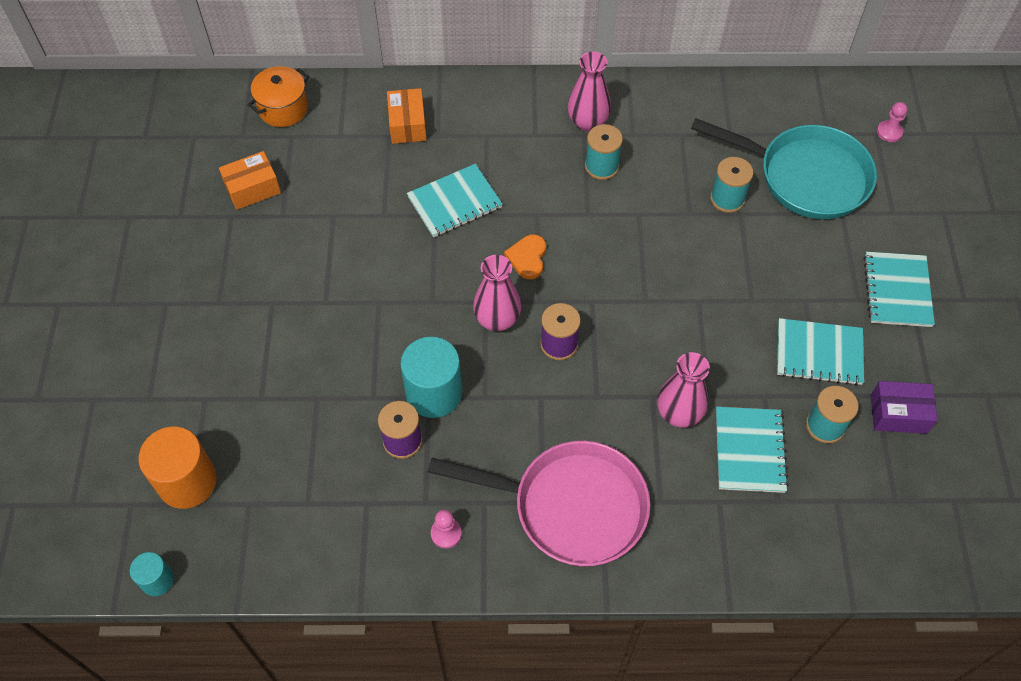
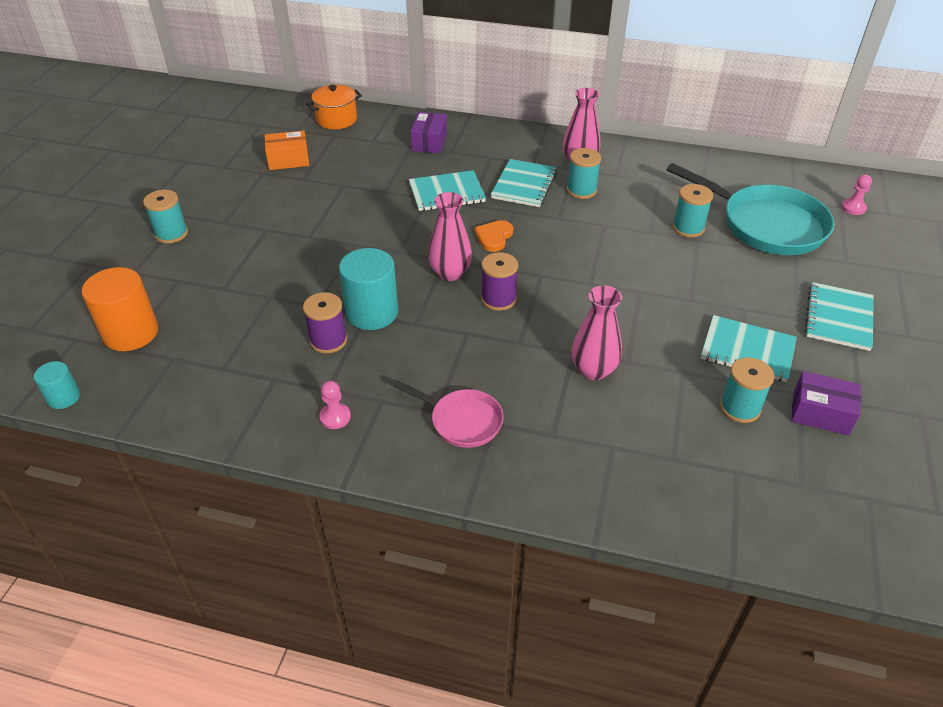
camera: 15 degrees right, 15 degrees down
orange box [387,88,427,144] -> purple box [411,112,447,153]
pink pan [428,441,650,566] -> pink pan [393,380,504,448], size x0.54
turquoise notebook [716,407,789,493] -> turquoise notebook moved to [491,159,557,207]
none -> turquoise spool [143,190,188,244]

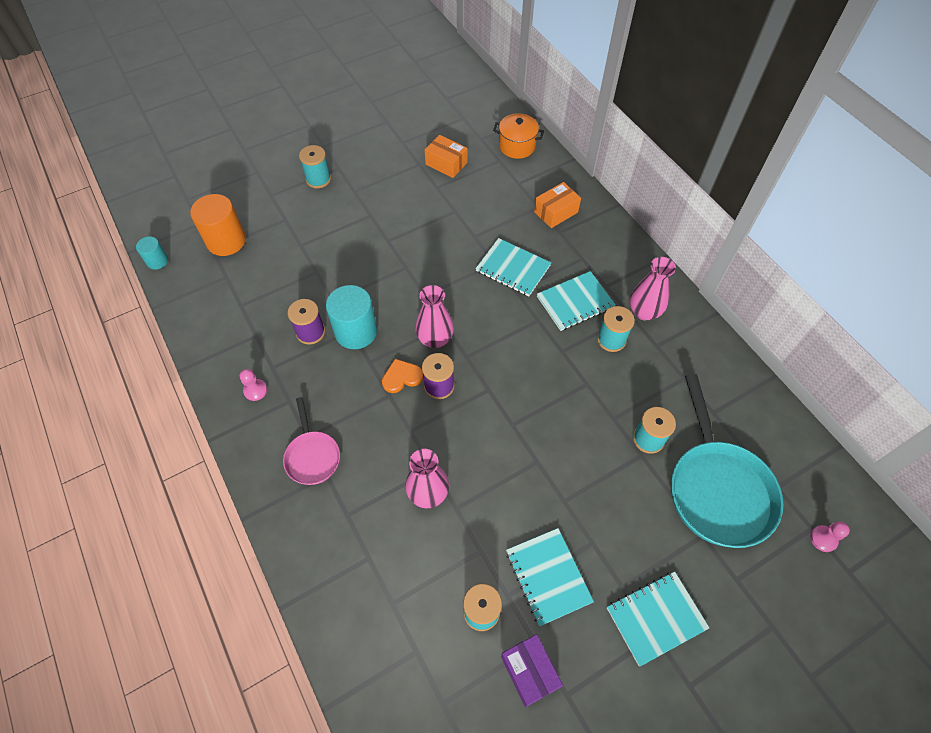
camera: 45 degrees right, 15 degrees up
purple box [411,112,447,153] -> orange box [534,182,581,228]
orange heart [475,220,513,252] -> orange heart moved to [382,359,423,393]

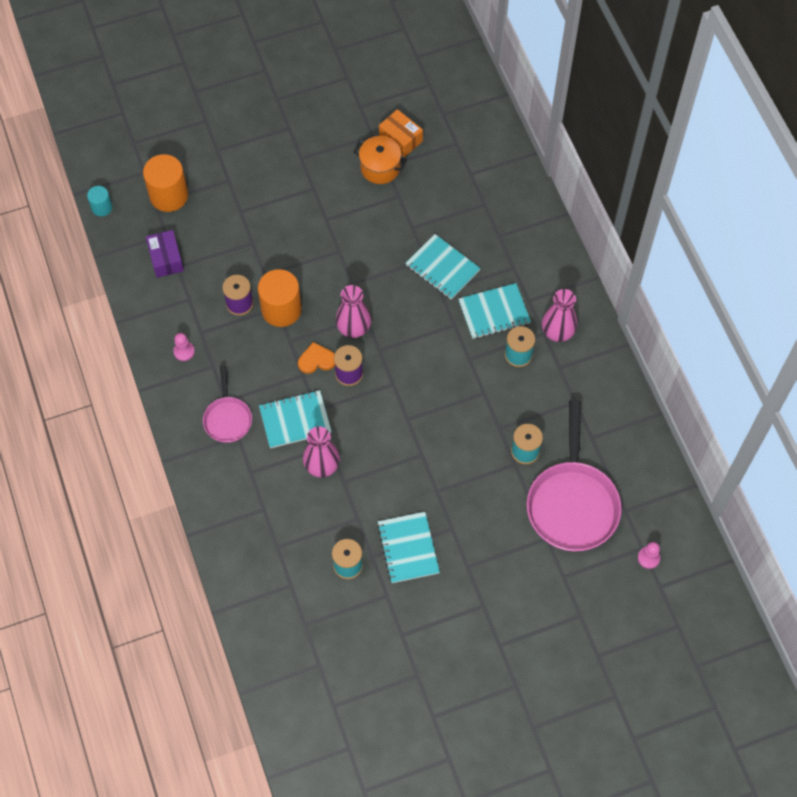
camera: 10 degrees right, 5 degrees up
turquoise spool [299,145,331,188] -> none
turquoise cylinder [326,285,377,349] -> orange cylinder [258,269,302,327]
orange pot [493,113,544,159] -> orange pot moved to [354,136,407,184]
purple box [501,634,563,707] -> purple box moved to [146,230,184,278]
orange box [534,182,581,228] -> none
turquoise notebook [607,571,709,666] -> turquoise notebook moved to [259,390,332,448]
turquoise pan [671,374,783,548] -> pink pan [527,400,622,552]

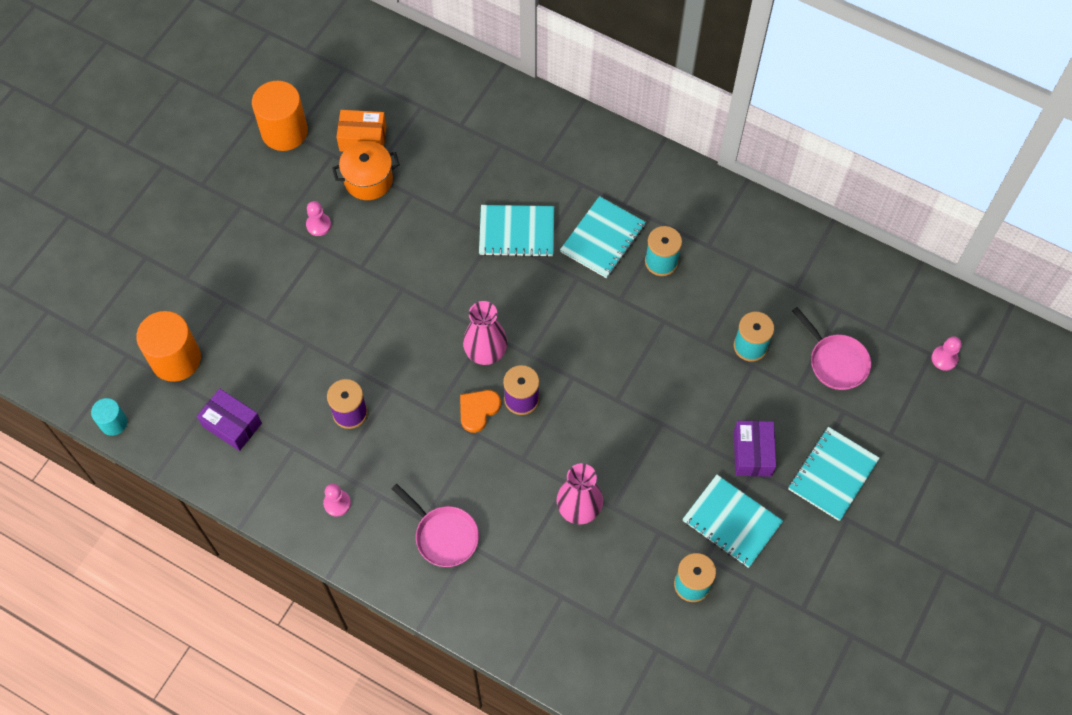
camera: 40 degrees left, 0 degrees up
orange cylinder [258,269,302,327] -> orange cylinder moved to [252,81,308,151]
turquoise notebook [259,390,332,448] -> turquoise notebook moved to [788,427,880,521]
pink pan [527,400,622,552] -> pink pan [792,307,871,390], size x0.54
pink vase [542,289,577,342] -> none
none -> pink pawn [306,201,331,236]
none -> purple box [734,421,776,477]

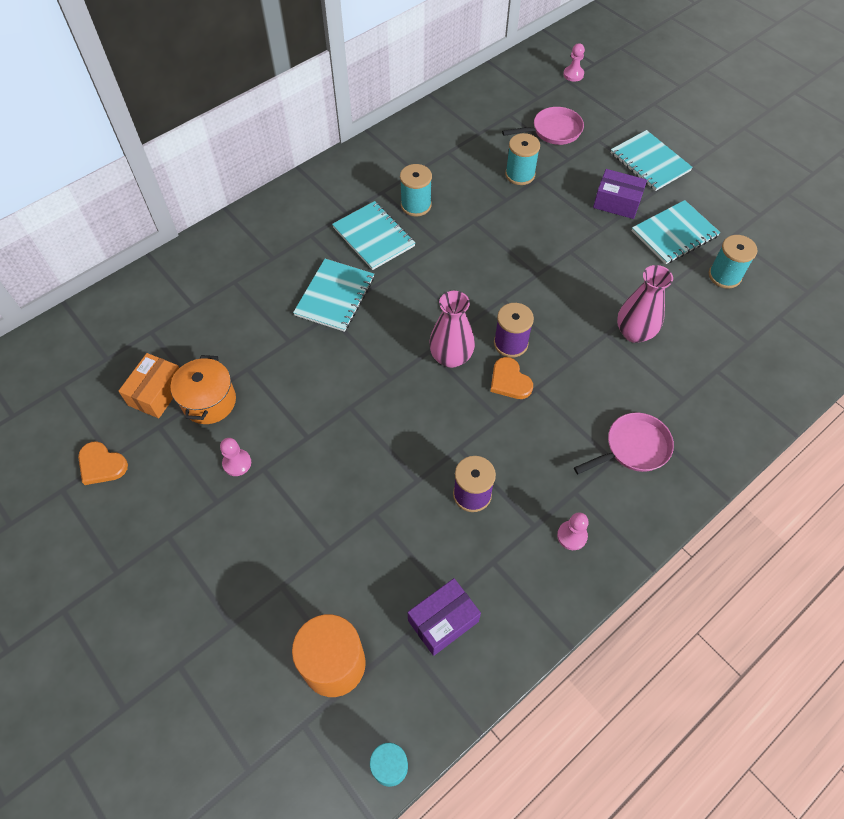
camera: 70 degrees left, 5 degrees down
orange cylinder [252,81,308,151] -> orange heart [78,441,128,485]

